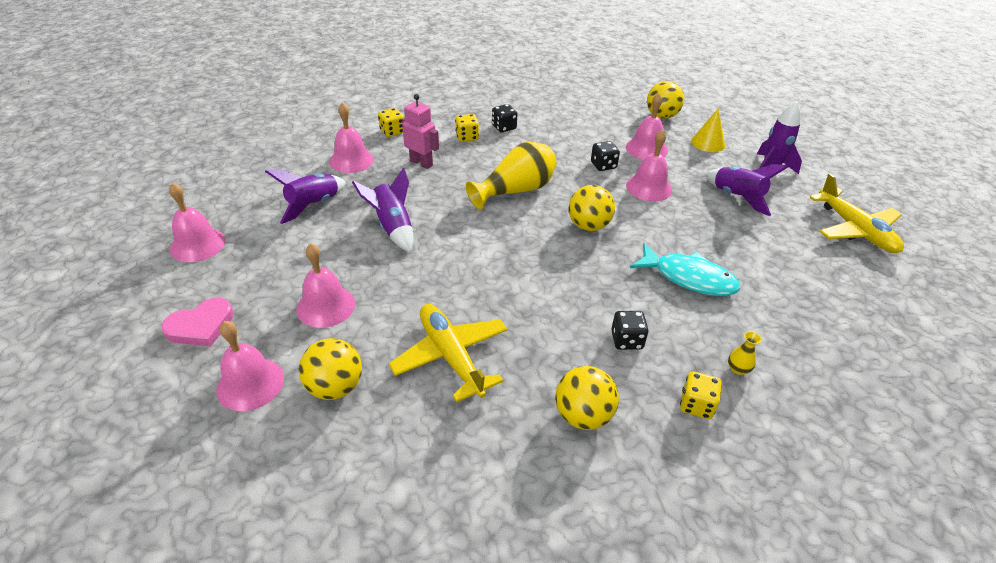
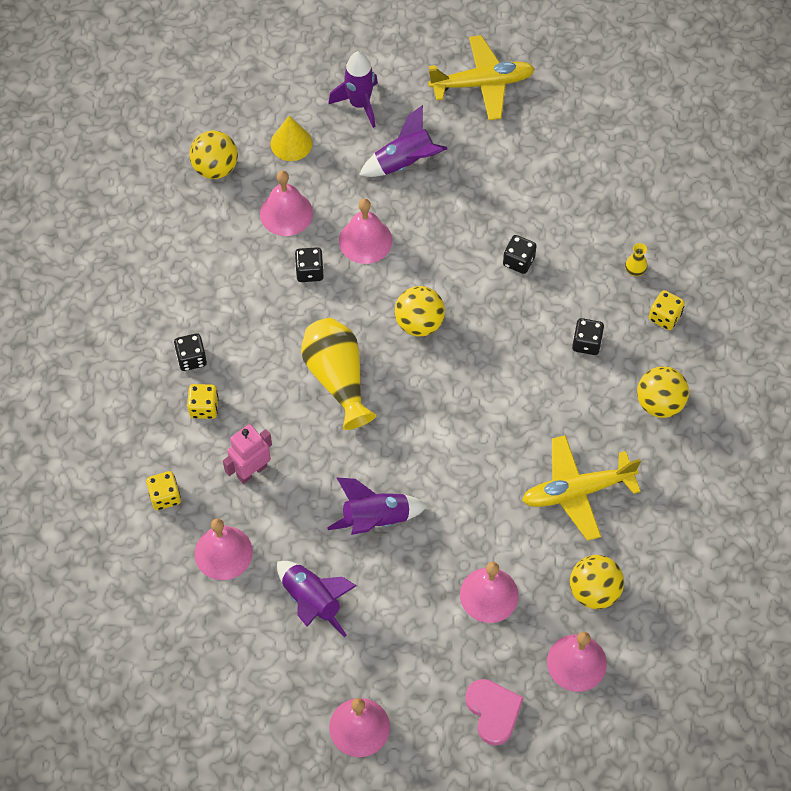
camera: 75 degrees left, 20 degrees up
turquoise fish [630,243,740,296] -> black dice [503,235,537,274]

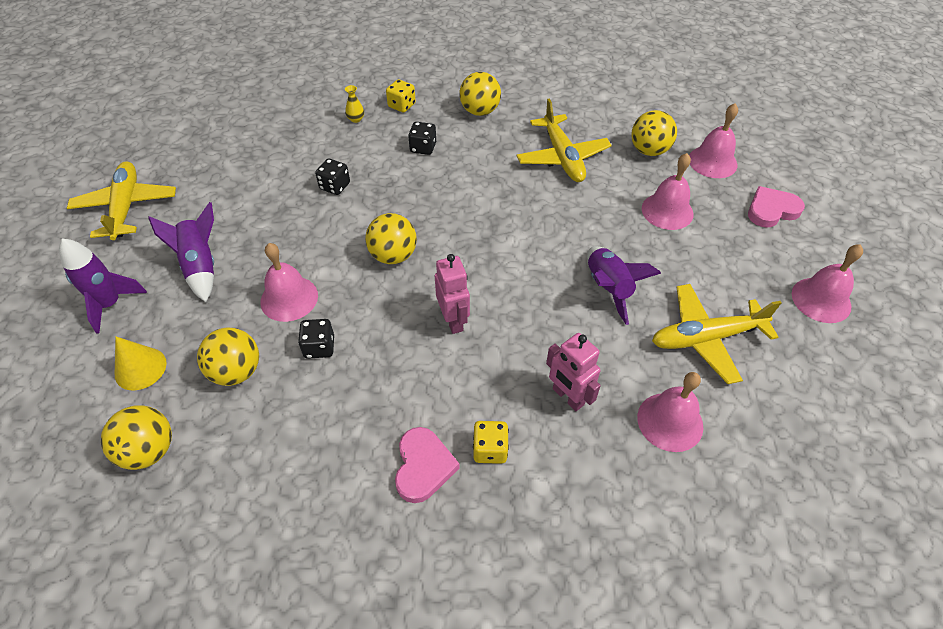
camera: 90 degrees left, 10 degrees down
yellow dice [146,471,181,510] -> none
black dice [174,333,207,371] -> pink heart [395,427,460,503]
pink bell [260,171,313,236] -> yellow ball [197,327,259,386]
purple rocket [277,561,357,637] -> yellow plane [652,284,781,384]
yellow vase [301,318,376,430] -> pink robot [435,254,470,334]

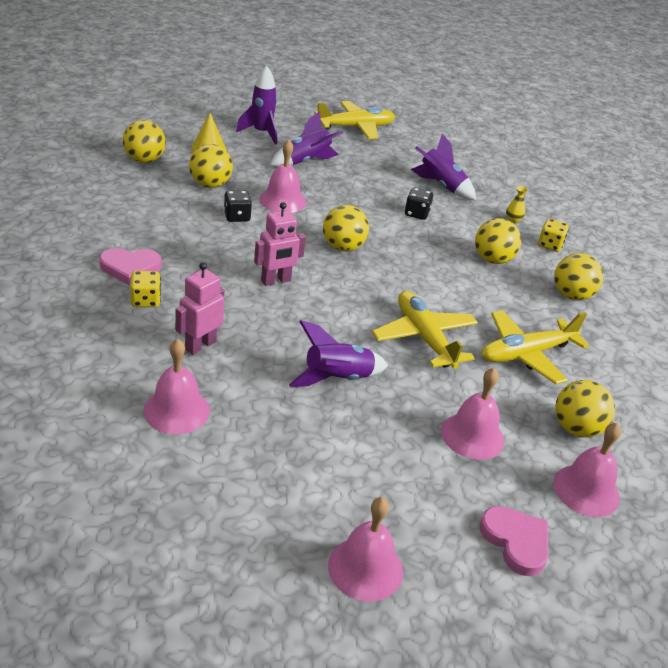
camera: 75 degrees right, 15 degrees down
black dice [408,122,436,155] -> yellow ball [475,218,521,264]
yellow plane [652,284,781,384] -> yellow plane moved to [372,291,478,369]
none -> purple rocket [411,133,476,200]

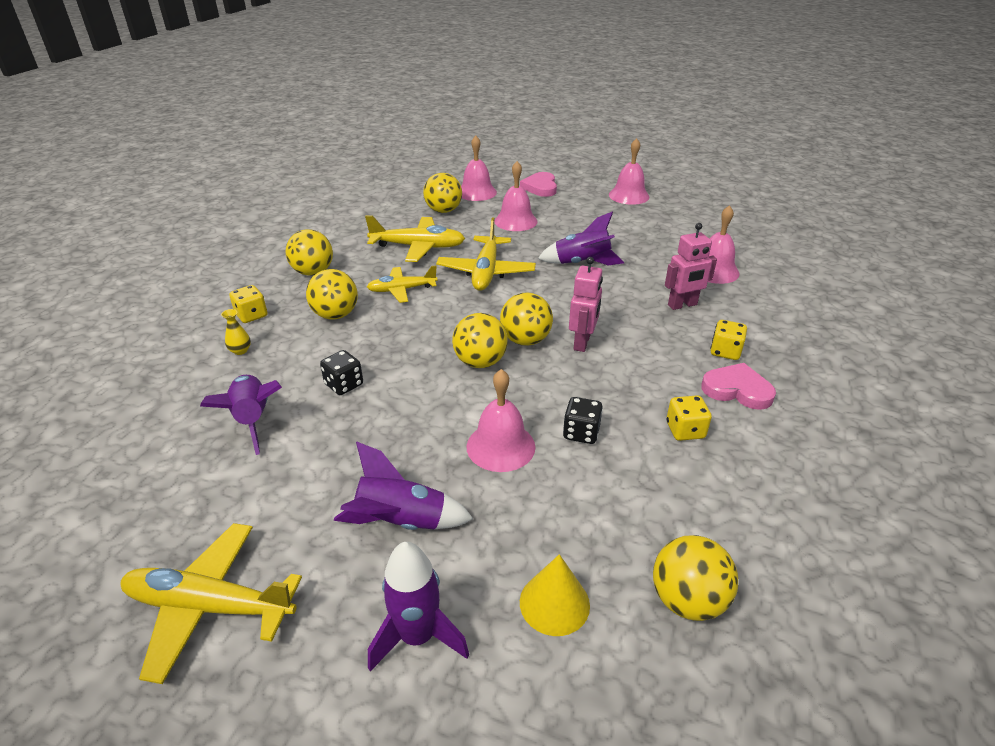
camera: 145 degrees left, 0 degrees up
yellow ball [189,144,233,188] -> yellow ball moved to [500,292,553,346]
pink robot [254,202,306,286] -> pink robot turned 105 degrees clockwise [569,257,603,352]
none -> yellow plane [367,266,438,303]
none -> yellow dice [666,395,712,441]

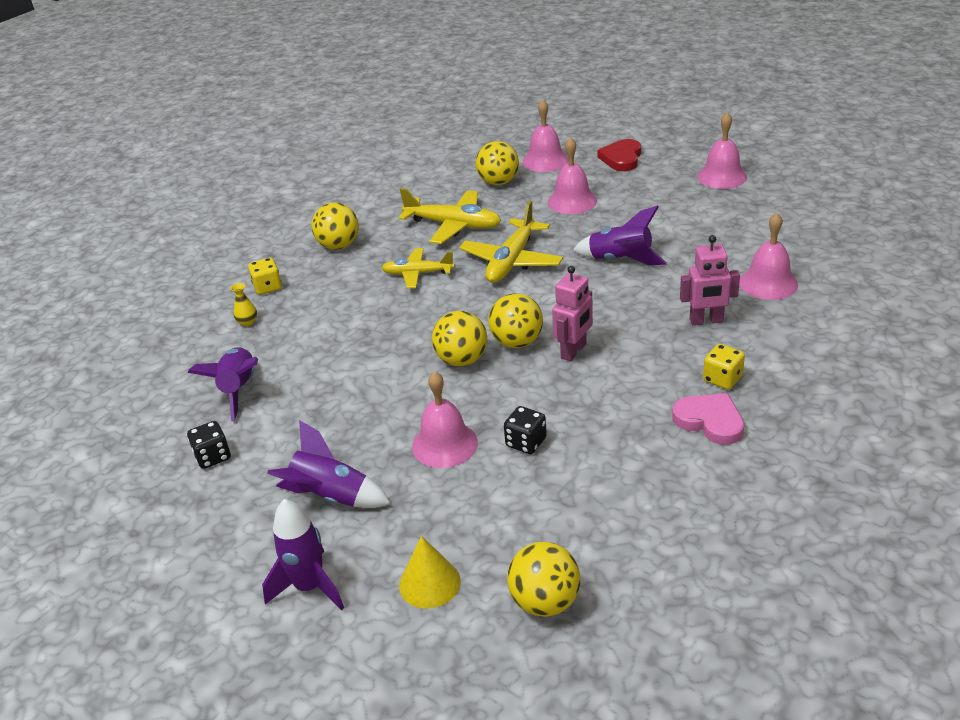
camera: 20 degrees right, 0 degrees up
yellow plane [121,523,302,684] -> none
yellow ball [306,269,358,320] -> none
black dice [320,350,363,395] -> black dice moved to [187,421,231,469]
pink heart [520,172,557,197] -> red heart [597,139,641,171]
yellow dice [666,395,712,441] -> none

